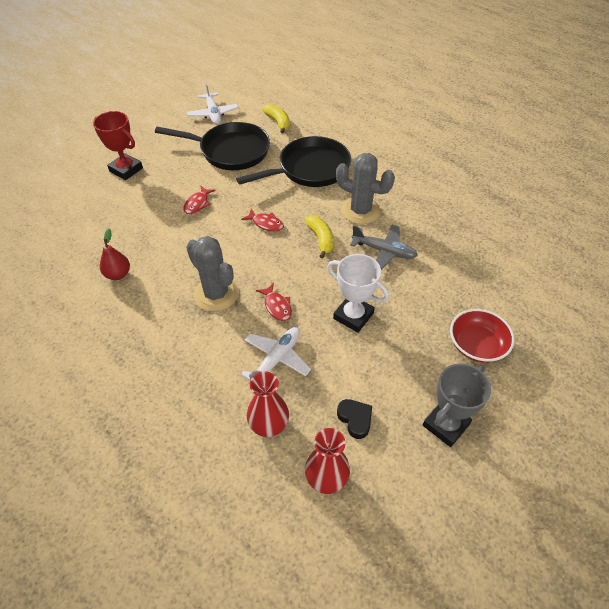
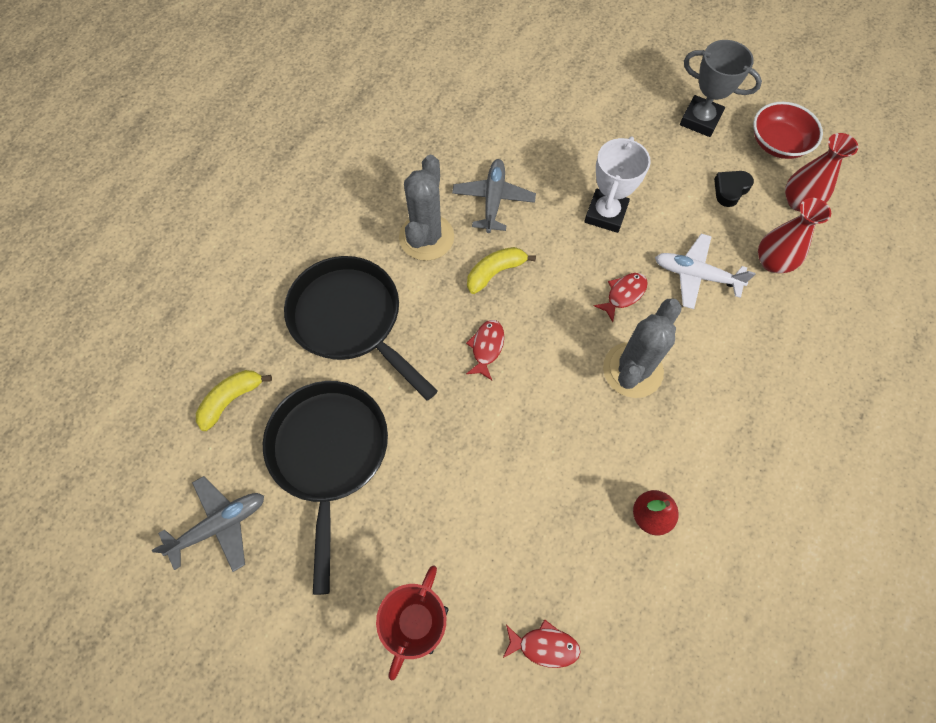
camera: 105 degrees left, 15 degrees up
red fish [184,185,215,214] -> red fish moved to [503,619,581,668]
white plane [187,83,239,125] -> grey plane [152,476,264,572]
red bowl [450,309,515,363] -> red bowl moved to [753,102,823,159]

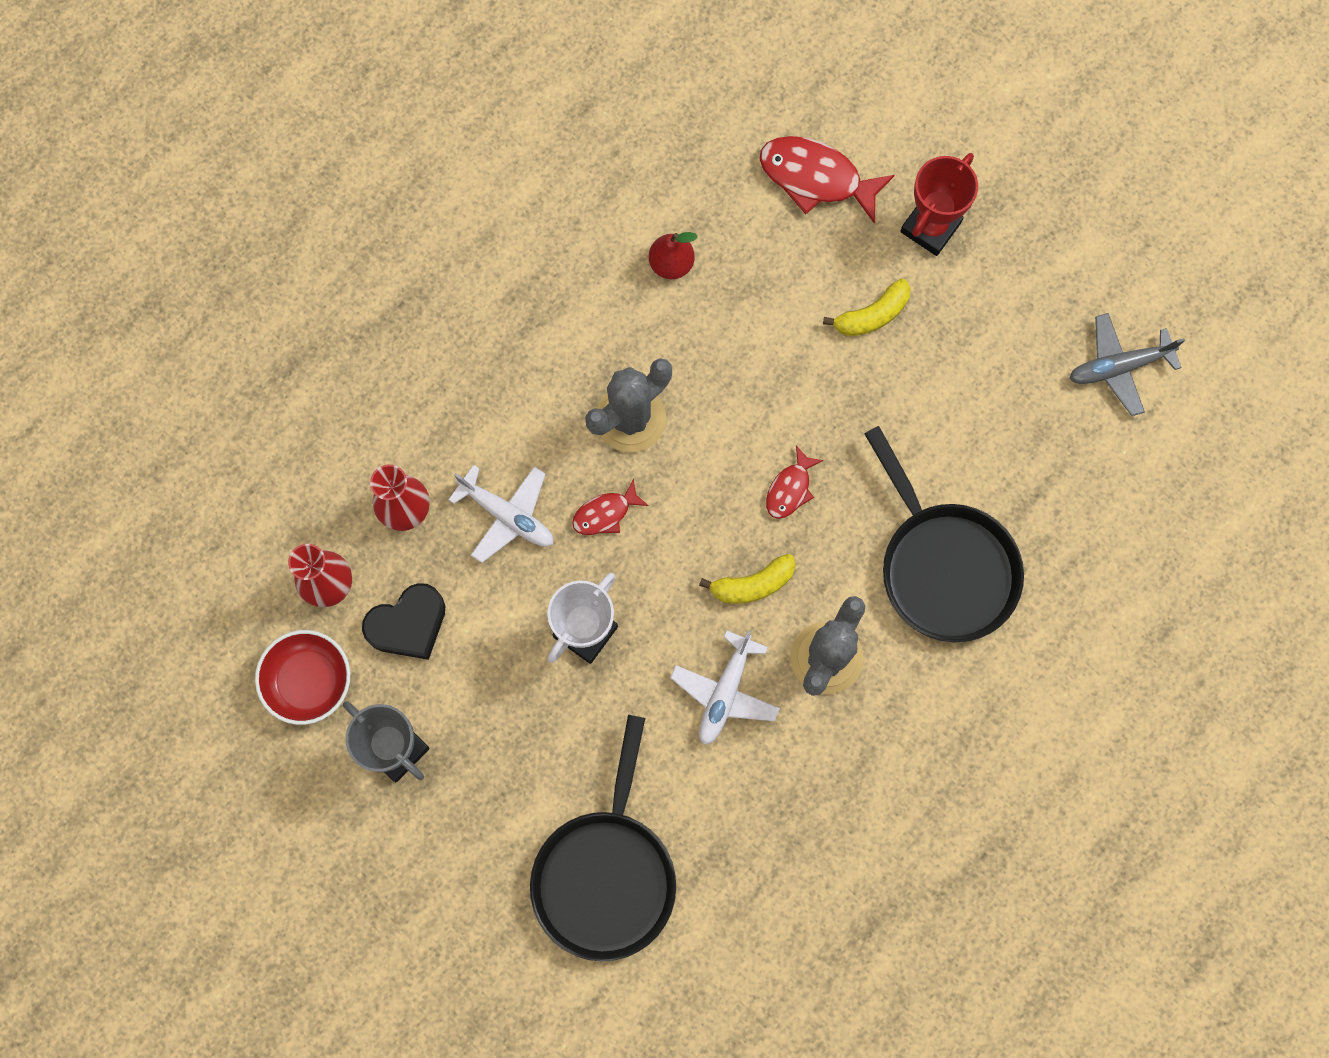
camera: 165 degrees left, 10 degrees up
yellow banana [196,370,272,431] -> yellow banana moved to [823,279,910,336]
black pan [263,381,388,595] -> black pan moved to [530,715,676,961]
grey plane [452,159,536,233] -> white plane [670,630,780,745]
red fish [503,619,581,668] -> red fish [760,136,895,224], size x1.80
black heart [714,171,754,207] -> black heart [362,583,445,660], size x1.52

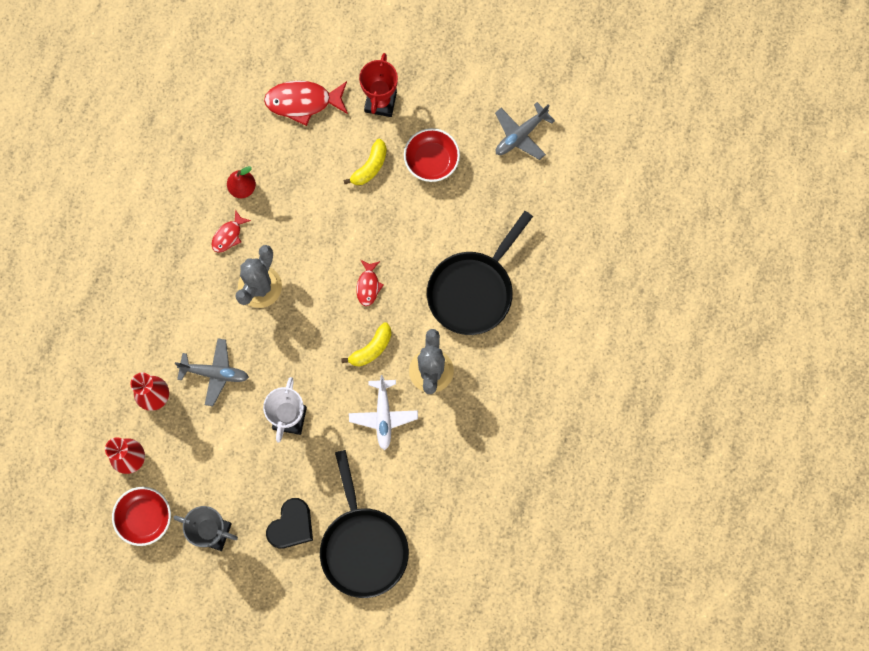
camera: 25 degrees left, 0 degrees up
black heart [362,583,445,660] -> black heart moved to [266,498,313,548]
white plane [448,465,553,563] -> grey plane [175,339,249,406]
red fish [572,479,649,535] -> red fish moved to [212,209,251,253]
black pan [865,426,1024,642] -> black pan turned 90 degrees clockwise [427,211,533,335]
none -> red bowl [404,128,460,182]

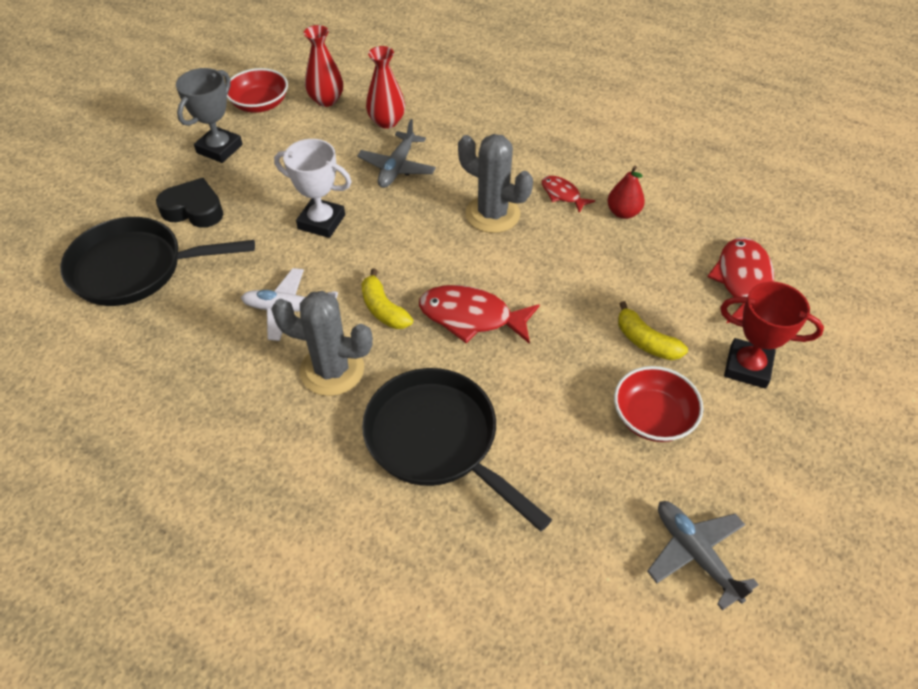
camera: 100 degrees right, 25 degrees down
black heart [266,498,313,548] -> black heart turned 150 degrees clockwise [156,178,223,228]
red fish [356,260,384,306] -> red fish [419,285,540,344], size x1.80

